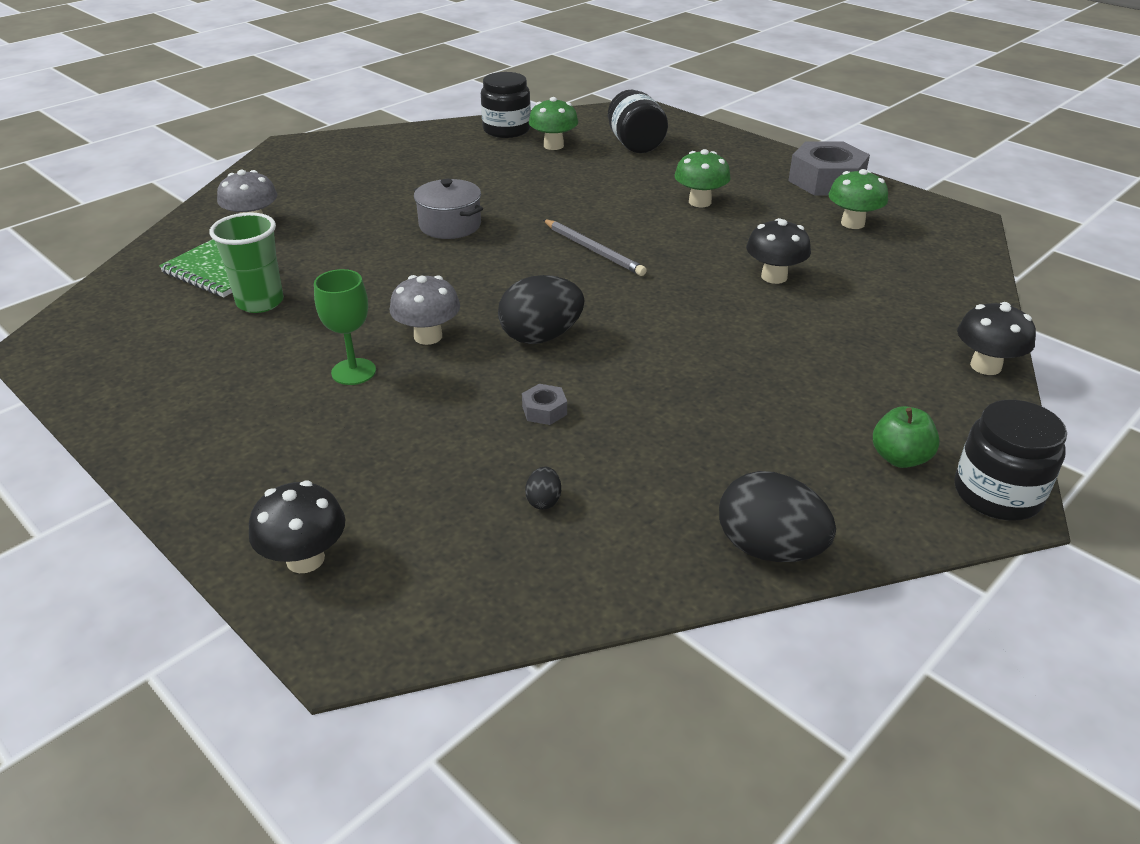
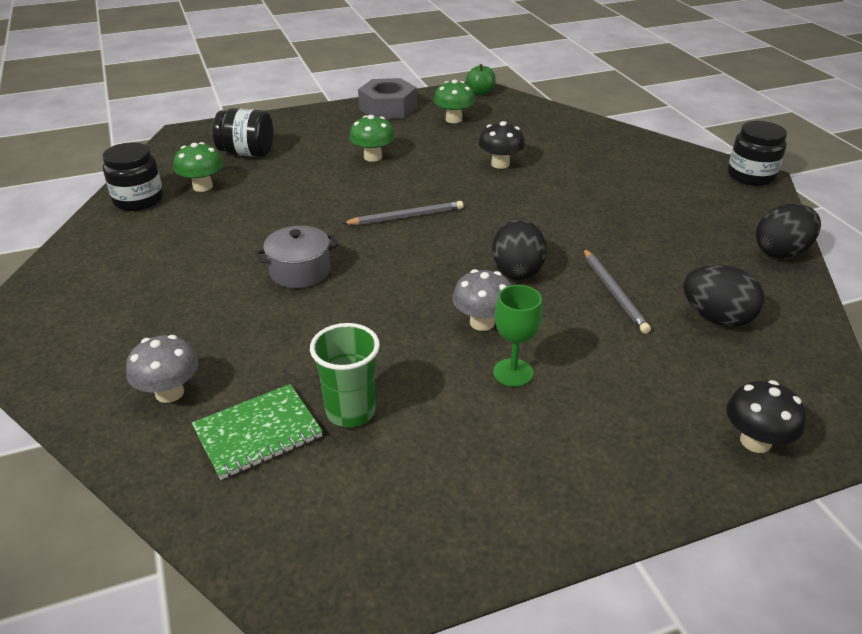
camera: 65 degrees left, 0 degrees up
grey nut [522,384,567,425] -> grey pencil [583,248,651,334]
black egg [525,466,561,510] -> black egg [683,265,764,327], size x2.28
green apple [873,406,940,468] -> green apple moved to [466,64,496,95]
black mushroom [957,302,1036,375] -> none

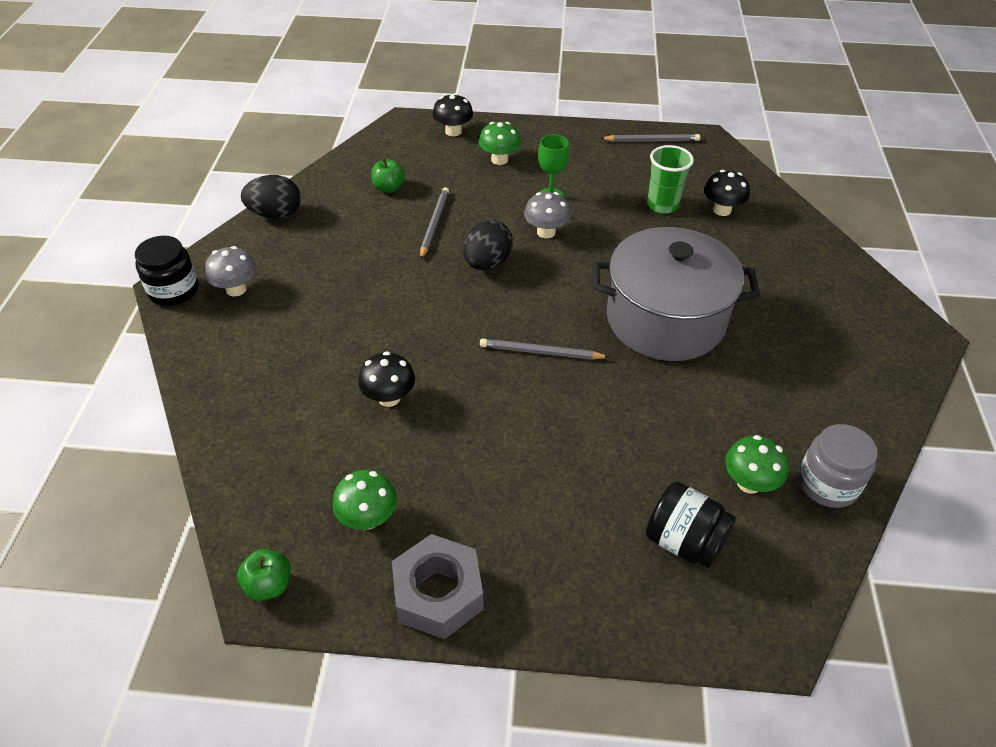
camera: 155 degrees left, 10 degrees up
black jar [102,142,163,211] -> grey jar [798,424,878,508]
grey mushroom [126,335,198,403] -> grey mushroom moved to [204,246,256,297]
green notebook [192,384,323,480] -> black mushroom [704,170,750,216]
grey pot [255,226,339,288] -> grey pot [592,227,760,361], size x2.17
green mushroom [349,115,395,162] -> green mushroom moved to [479,122,521,165]
black egg [683,265,764,327] -> green apple [371,159,405,193]
none -> grey pencil [600,134,700,142]

